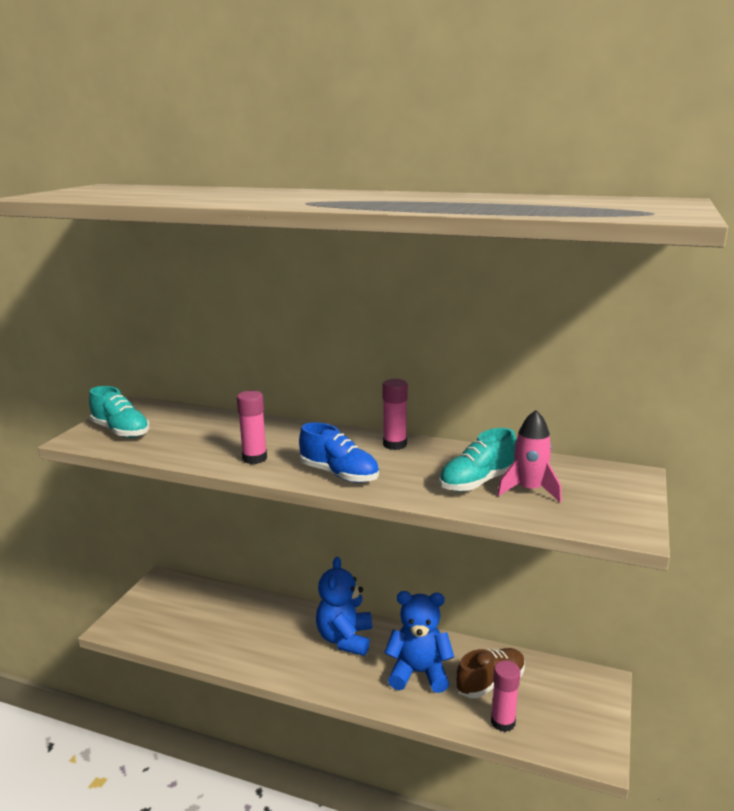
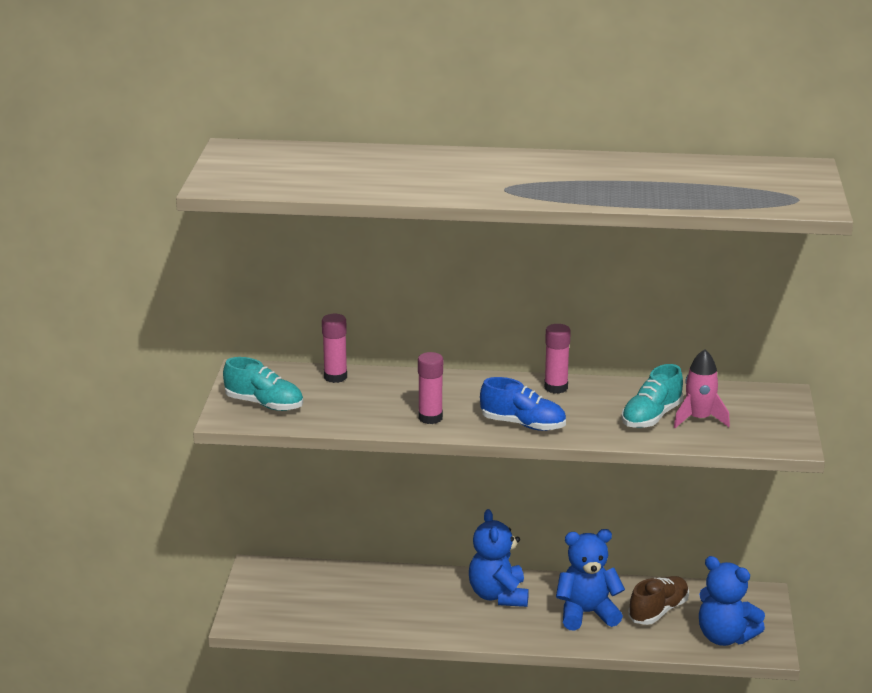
camera: 15 degrees left, 5 degrees up
pink glue stick [491,660,520,732] -> pink glue stick moved to [322,314,347,383]
none -> blue teddy bear [699,556,765,646]

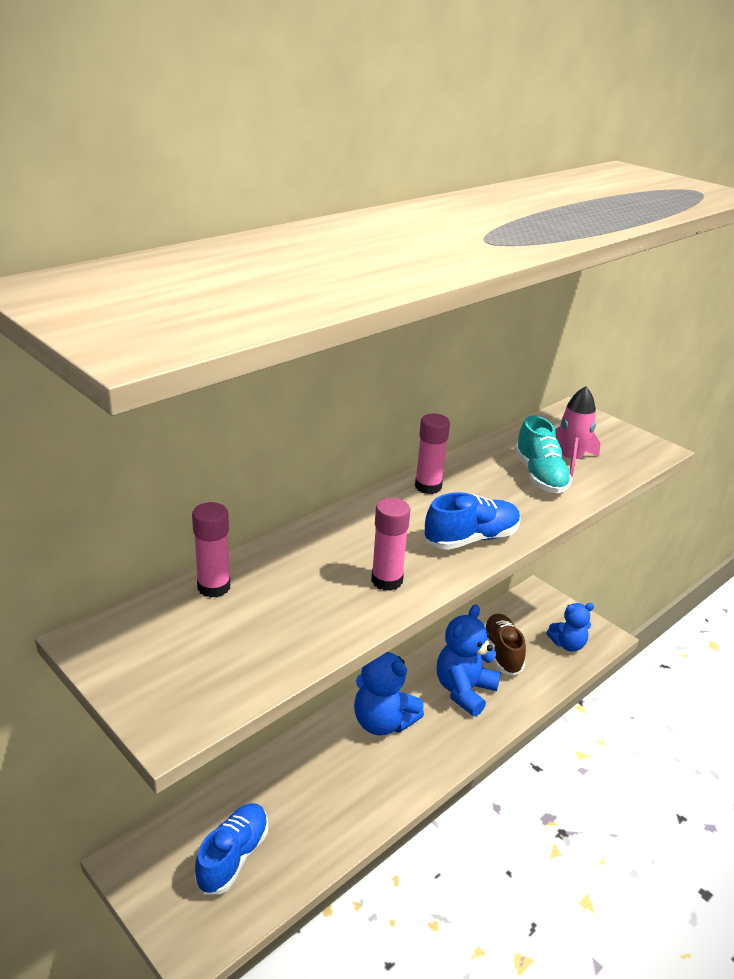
camera: 50 degrees left, 5 degrees up
turquoise shoe [223,357,303,411] -> none
blue teddy bear [699,556,765,646] -> blue teddy bear [546,603,594,652], size x0.65
none -> blue shoe [195,803,268,895]

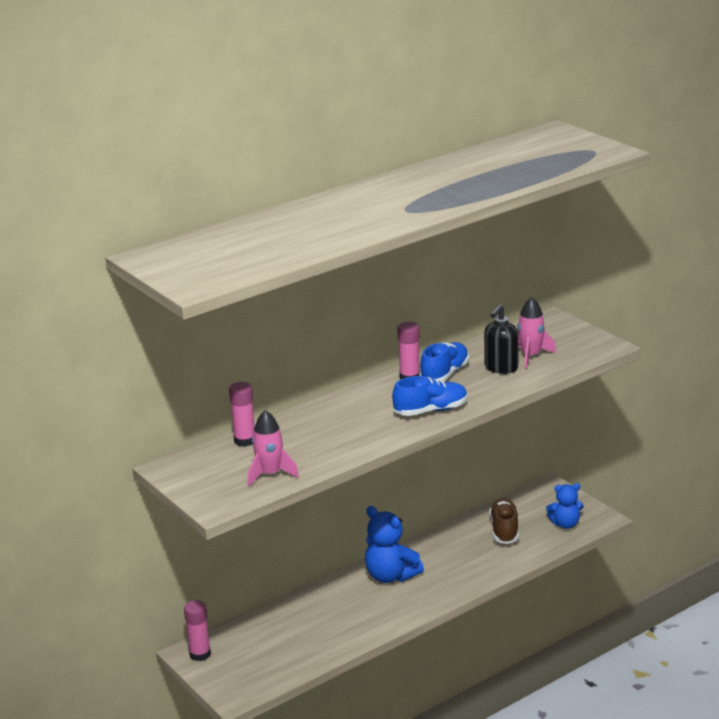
camera: 10 degrees right, 5 degrees down
blue shoe [195,803,268,895] -> blue shoe moved to [419,342,469,382]
pink glue stick [371,498,410,591] -> pink glue stick moved to [184,600,211,661]
blue teddy bear [437,604,501,716] -> none
turquoise shoe [515,415,572,494] -> black soap dispenser [484,304,519,374]
none -> pink rocket [248,410,299,487]

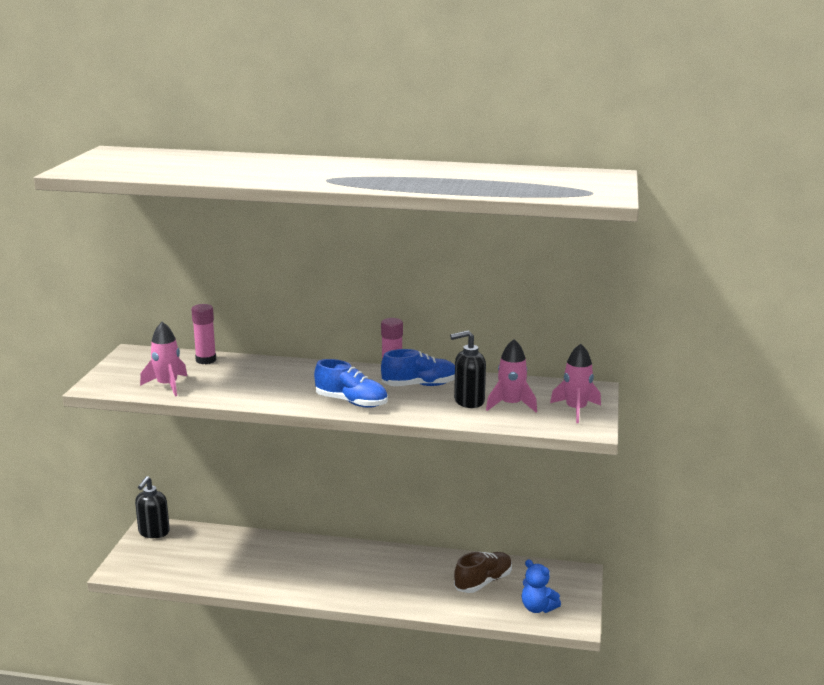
camera: 45 degrees right, 5 degrees down
pink glue stick [184,600,211,661] -> black soap dispenser [135,476,170,538]
blue teddy bear [365,506,424,583] -> none
none -> pink rocket [550,344,601,423]

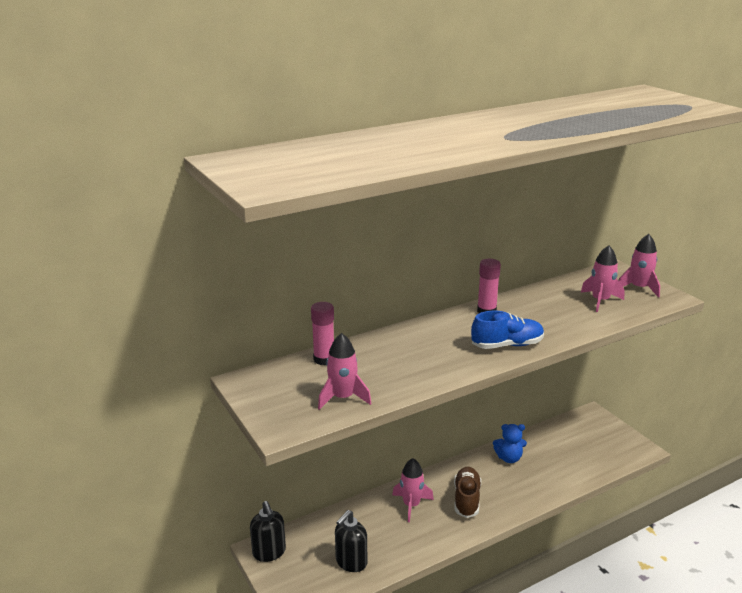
camera: 40 degrees left, 5 degrees up
blue shoe [381,349,455,386] -> none
black soap dispenser [450,330,486,408] -> black soap dispenser moved to [335,510,367,572]
brown shoe [454,552,512,593] -> brown shoe moved to [454,467,481,518]
blue teddy bear [522,559,561,613] -> blue teddy bear moved to [493,424,527,463]
none -> pink rocket [392,458,434,522]

